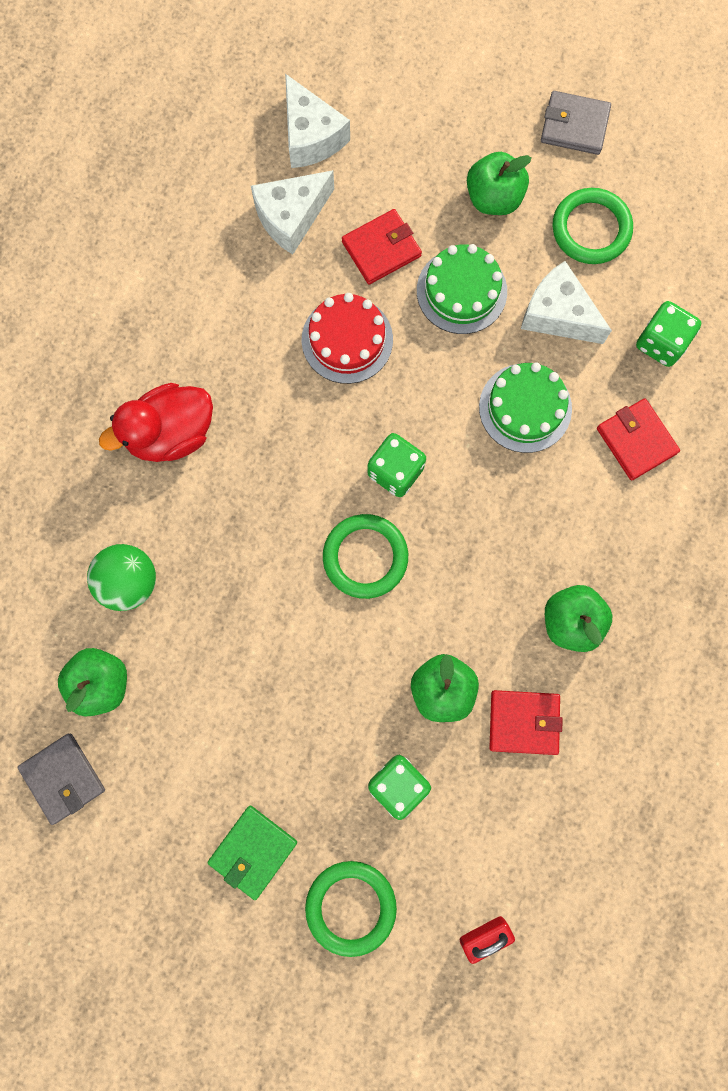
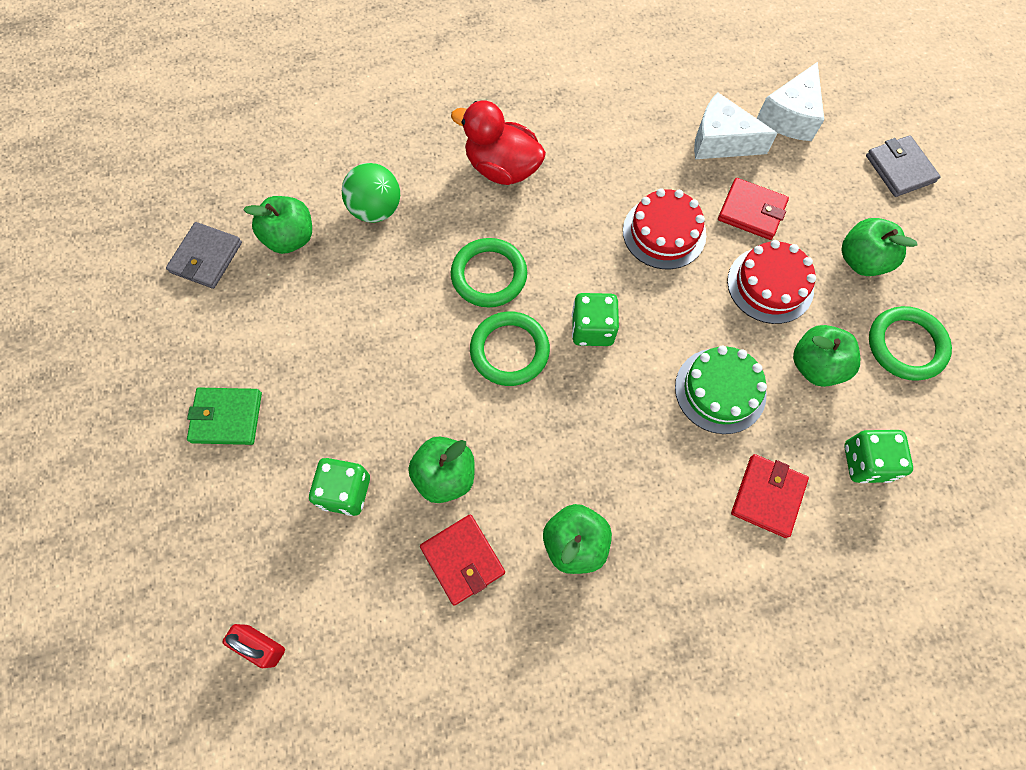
camera: 55 degrees right, 10 degrees down
green ring [305,861,397,957] -> green ring moved to [451,238,527,307]
green cake [417,244,507,334] -> red cake [727,240,816,324]
white cheese [521,261,612,344] -> green apple [793,325,860,387]
grey wallet [541,91,611,155] -> grey wallet moved to [866,135,941,197]

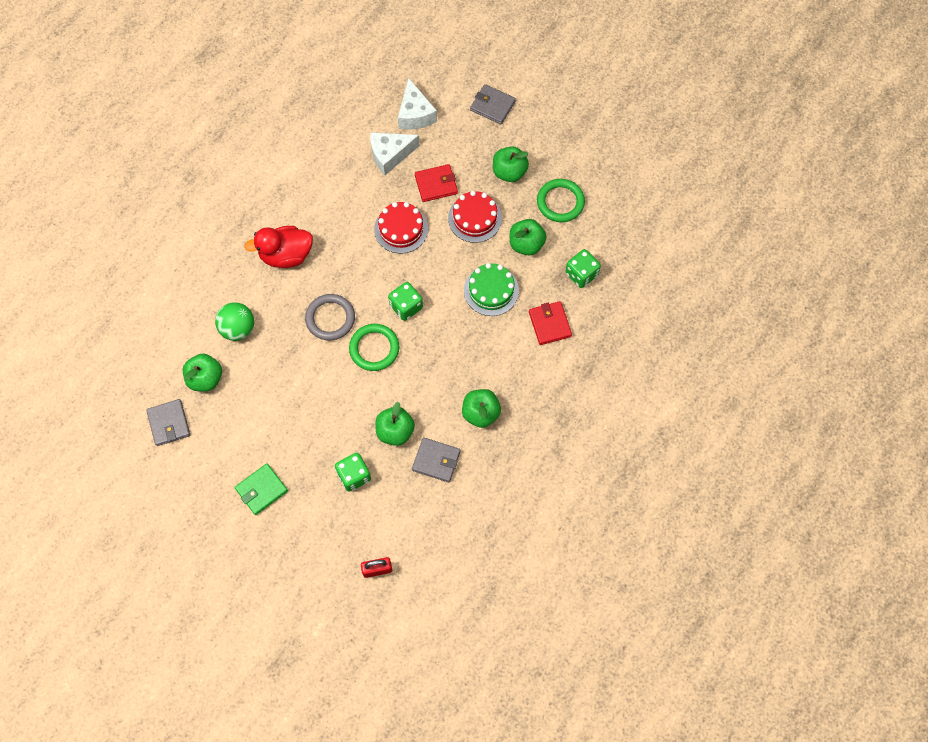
camera: 40 degrees left, 0 degrees up
red wallet [420,514,505,606] -> grey wallet [412,437,461,483]
green ring [451,238,527,307] -> grey ring [305,294,355,341]

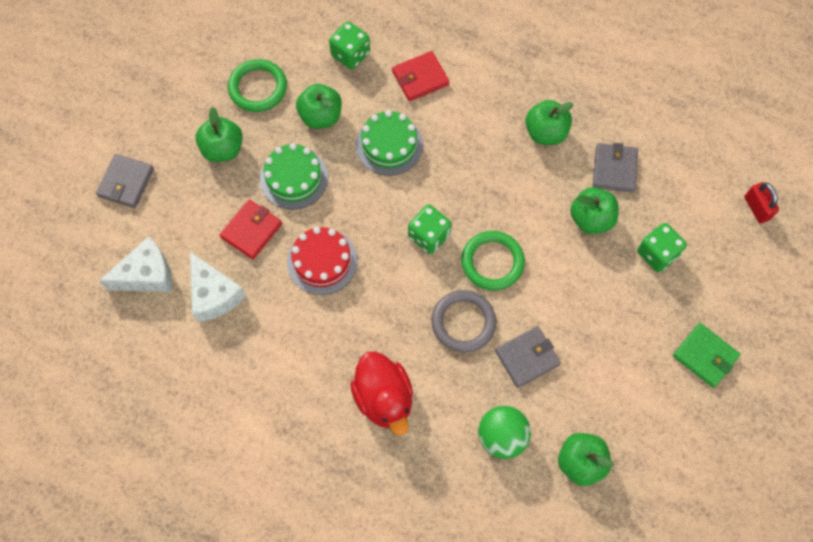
camera: 100 degrees left, 0 degrees up
grey wallet [146,399,190,446] -> grey wallet moved to [495,326,561,388]
red wallet [415,164,458,202] -> red wallet turned 60 degrees clockwise [220,200,282,259]
red cake [448,191,502,243] -> green cake [260,143,328,210]

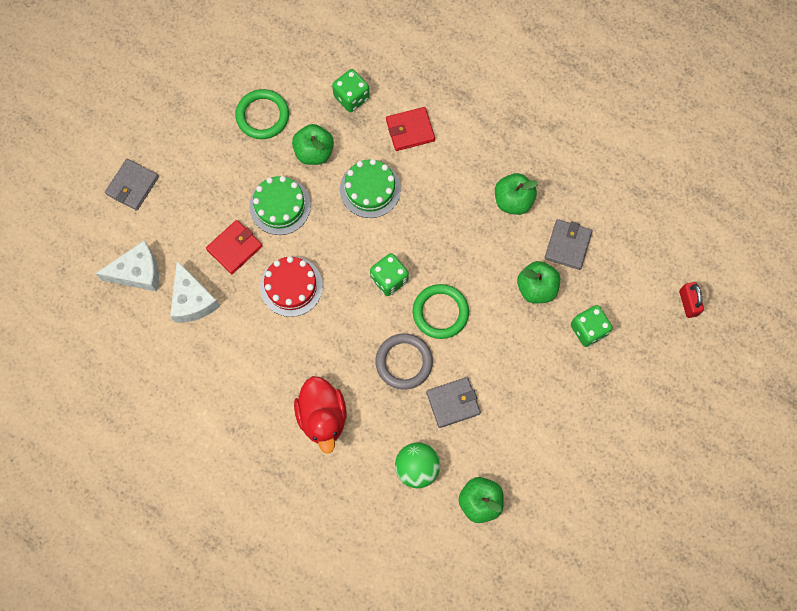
camera: 10 degrees right, 5 degrees up
green apple [195,107,243,162] -> none
green wallet [673,323,740,388] -> none

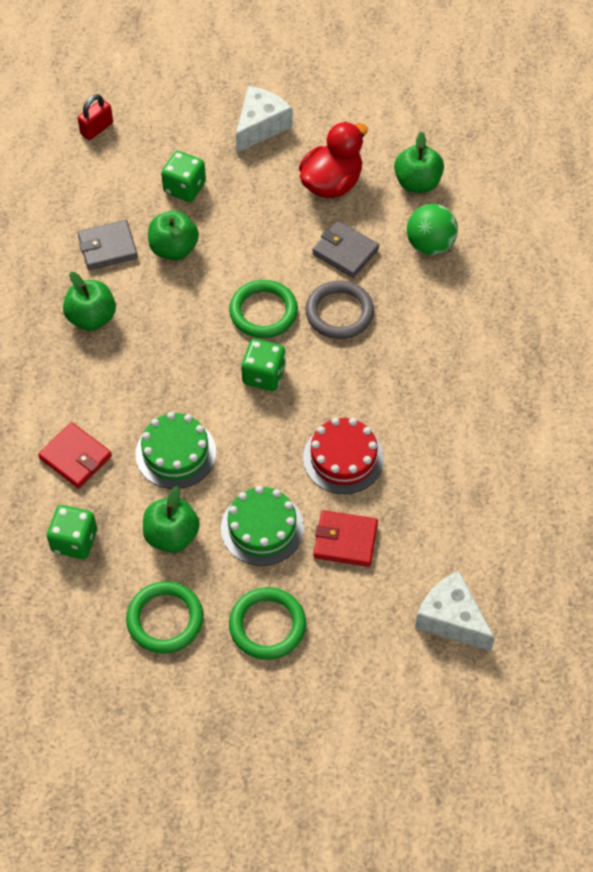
camera: 125 degrees left, 15 degrees down
grey wallet [105,159,159,211] -> none
white cheese [170,261,220,323] -> white cheese moved to [236,86,292,153]
red duck [294,376,347,454] -> red duck moved to [299,122,368,198]
none -> green ring [229,587,306,660]

